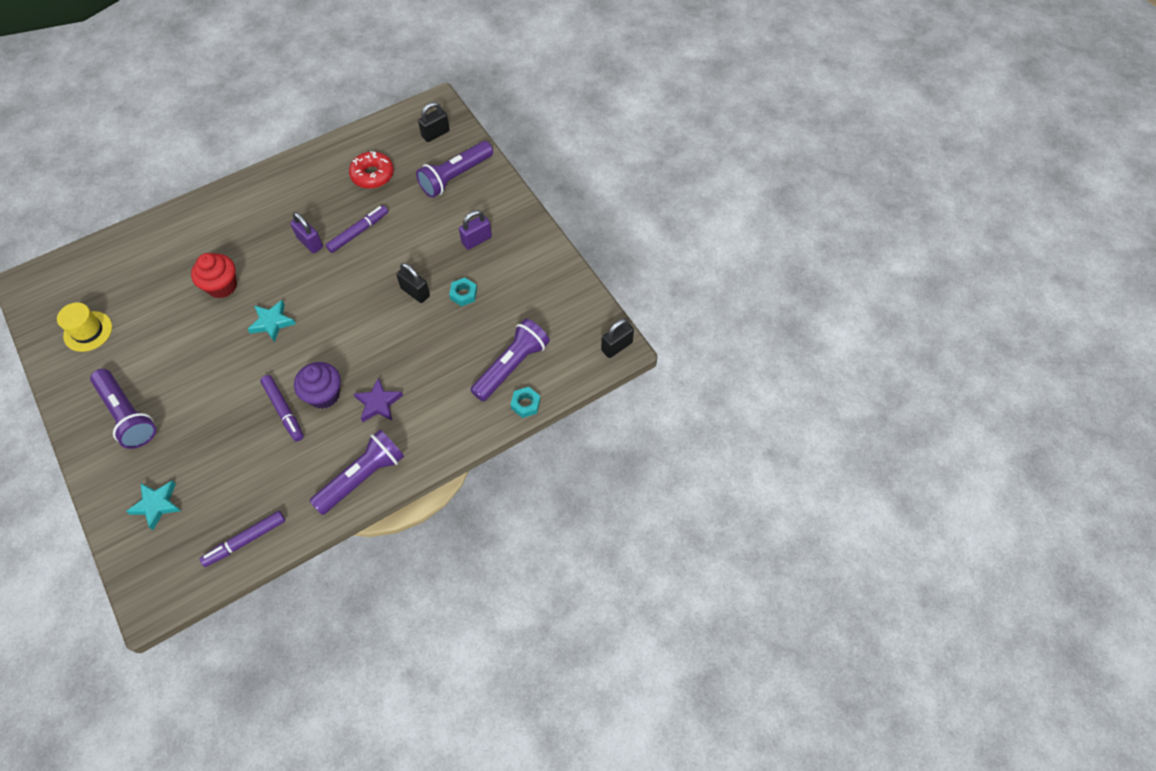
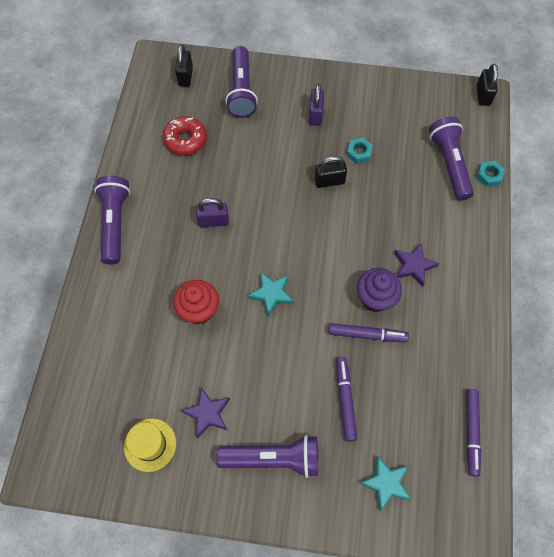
camera: 50 degrees left, 5 degrees up
purple flashlight [310,429,404,515] -> purple flashlight moved to [95,176,130,264]
purple marker [326,205,388,253] -> purple marker moved to [336,357,358,442]
none -> purple star [181,387,230,438]

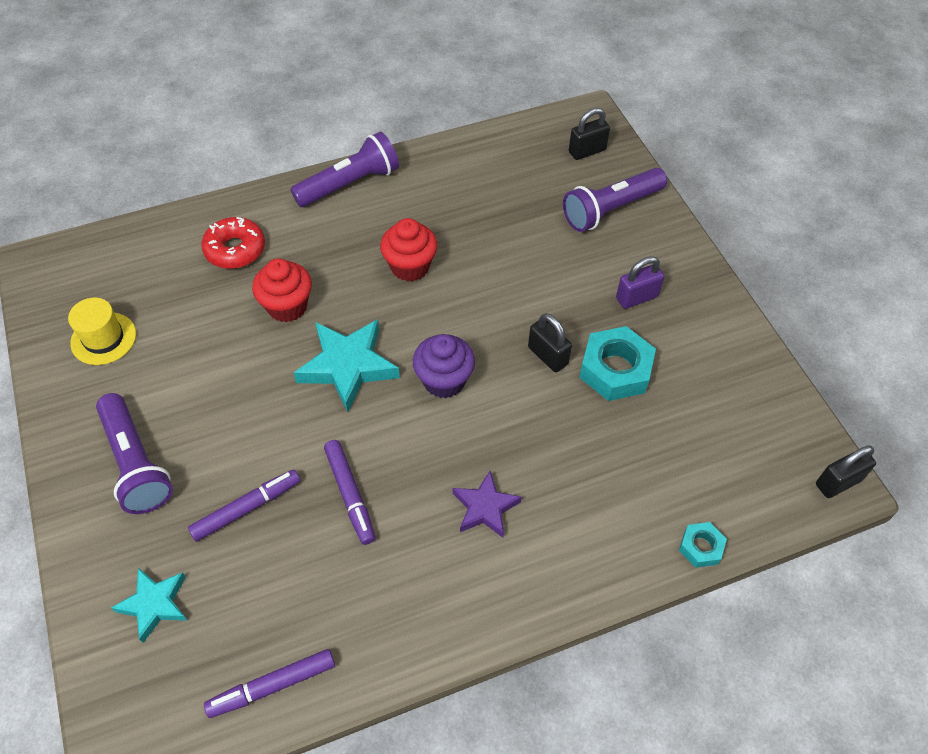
camera: 60 degrees right, 10 degrees down
red donut [163,116,207,155] -> red donut moved to [201,217,265,269]
purple star [181,387,230,438] -> none
purple padlock [196,198,229,227] -> red cupcake [380,218,437,282]
turquoise star [248,272,294,317] -> turquoise star [294,319,400,412], size x1.62
turquoise nut [347,138,373,164] -> turquoise nut [579,326,656,401], size x1.88
purple cupcake [357,268,402,312] -> purple cupcake moved to [413,334,475,398]
purple flashlight [429,117,474,201] -> none

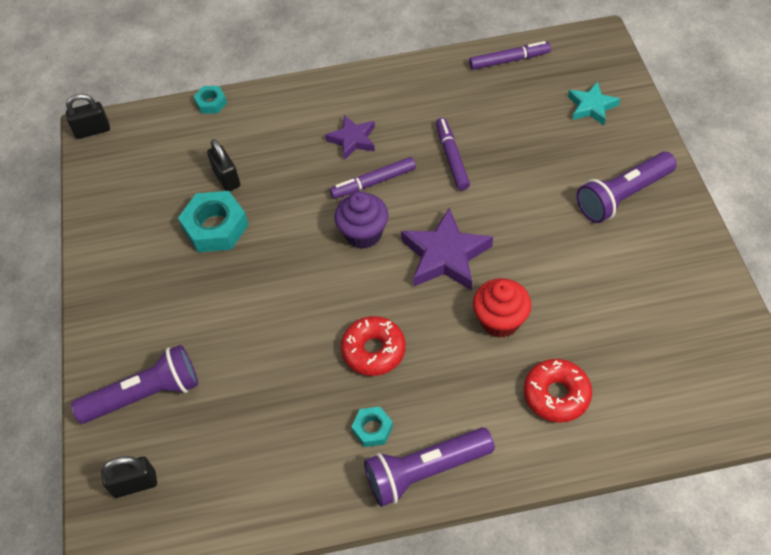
camera: 165 degrees left, 0 degrees up
yellow hat [68,298,136,365] -> none
purple flashlight [96,393,173,514] -> purple flashlight turned 105 degrees counterclockwise [577,152,677,223]
purple marker [188,469,300,542] -> purple marker moved to [330,157,416,199]
turquoise star [294,319,400,412] -> purple star [401,208,493,291]
red cupcake [380,218,437,282] -> red donut [341,316,406,376]
black padlock [528,313,572,372] -> black padlock moved to [207,139,240,192]
purple padlock [616,256,664,309] -> none
none -> turquoise nut [352,407,393,447]

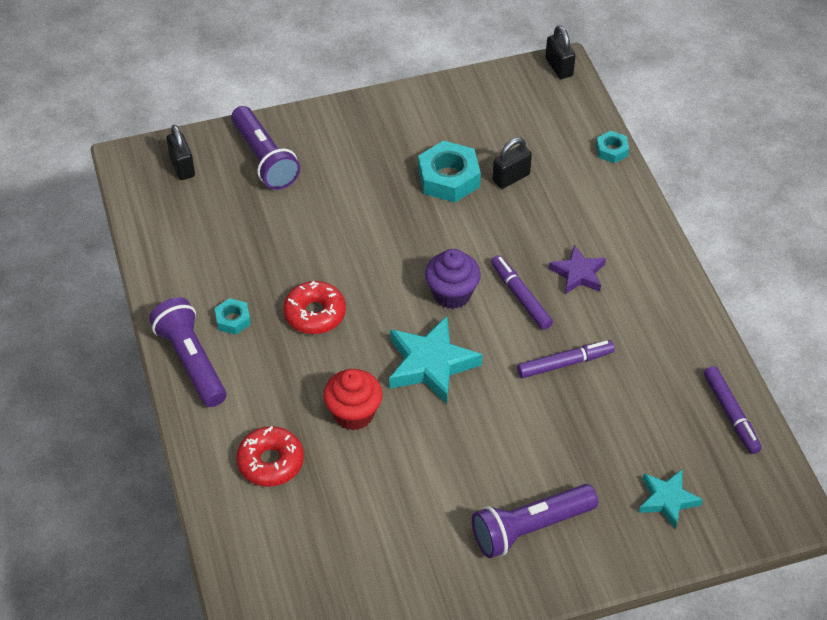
camera: 80 degrees right, 5 degrees down
purple star [401,208,493,291] -> turquoise star [389,316,483,404]
purple flashlight [577,152,677,223] -> purple flashlight turned 75 degrees counterclockwise [472,484,598,558]

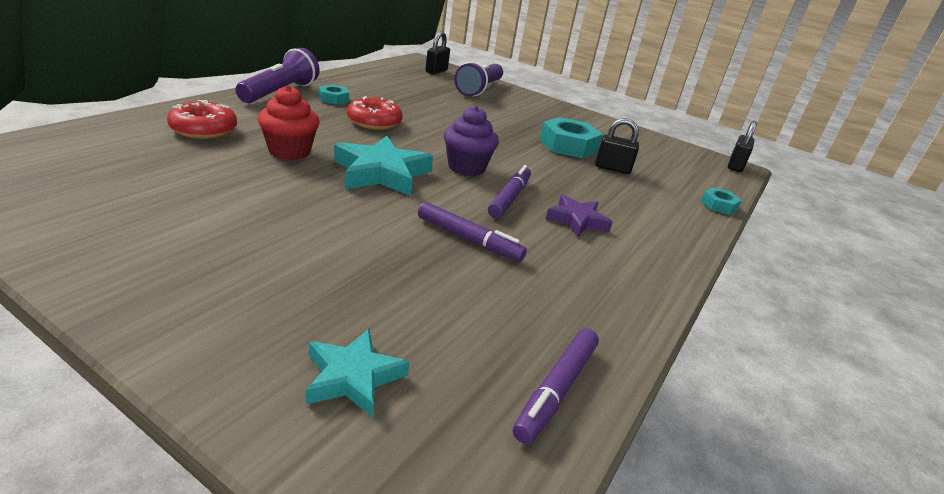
camera: 45 degrees right, 20 degrees down
purple flashlight [472,484,598,558] -> none

